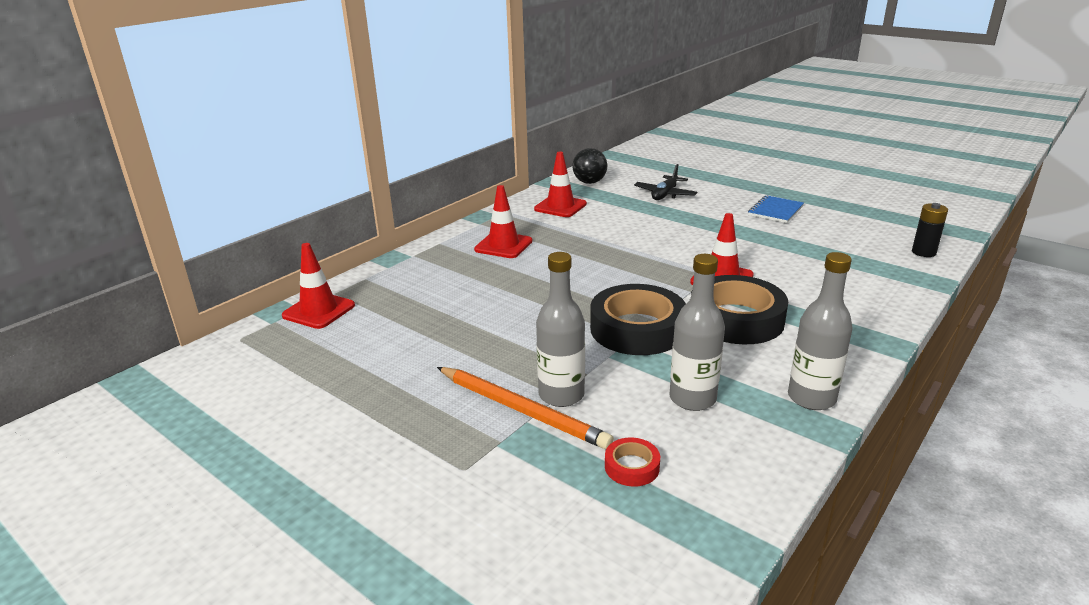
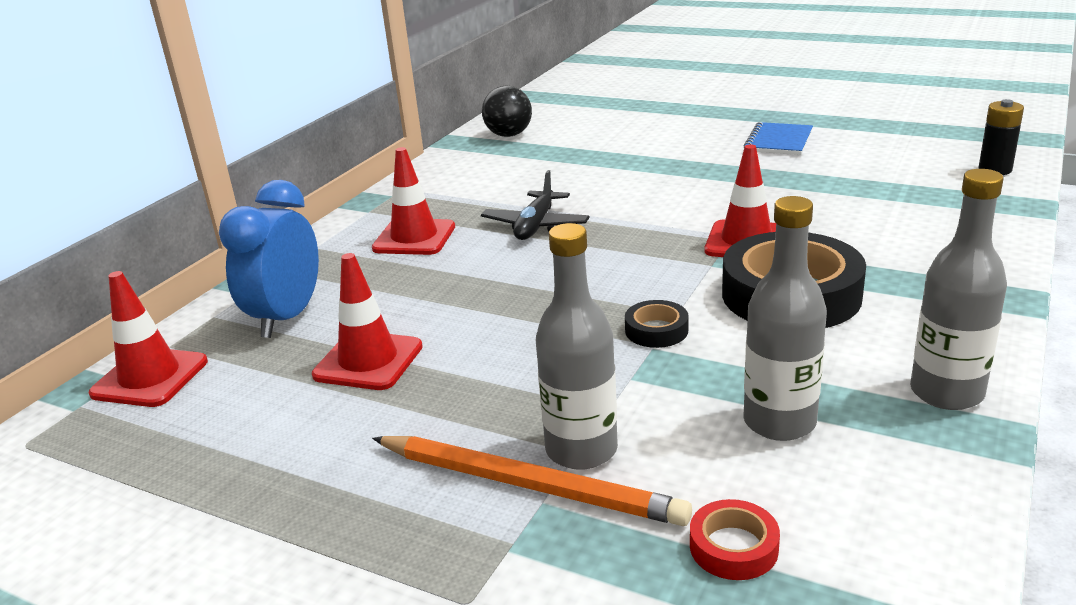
camera: 10 degrees left, 0 degrees up
red traffic cone [534,152,587,217] -> red traffic cone moved to [312,253,423,390]
black tape [590,284,686,355] -> black tape [625,300,689,348], size x0.44
black plane [634,164,697,200] -> black plane moved to [481,170,590,240]
none -> blue clock [219,180,319,338]

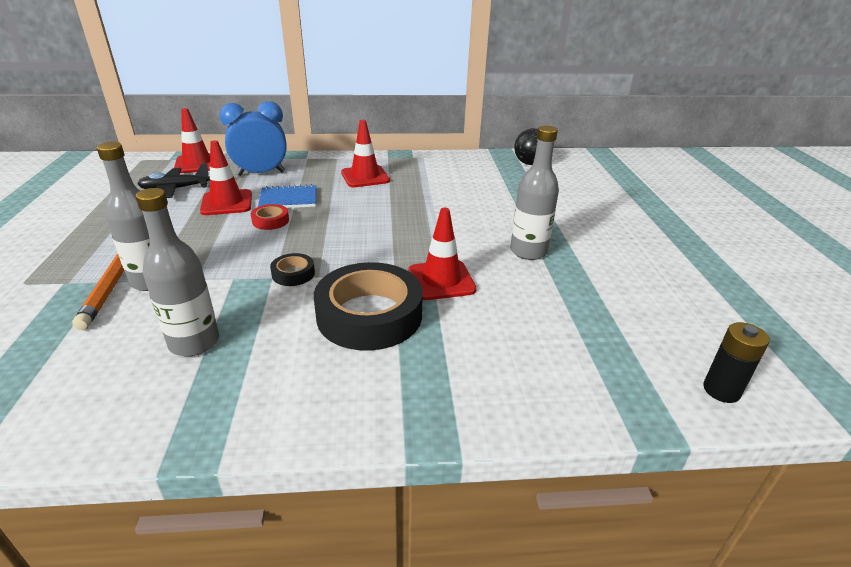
camera: 55 degrees right, 5 degrees up
black plane [481,170,590,240] -> black plane moved to [138,163,210,198]
red tape [690,499,780,580] -> red tape moved to [251,204,289,230]
blue notebook [744,122,813,155] -> blue notebook moved to [258,184,316,208]
grey bottle [910,169,1007,410] -> grey bottle moved to [510,126,559,260]

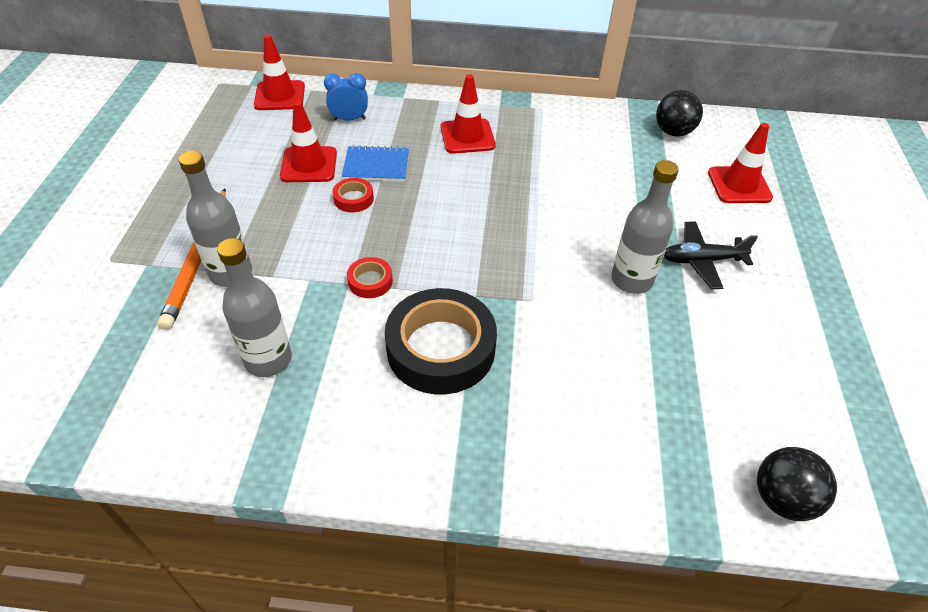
camera: 10 degrees right, 15 degrees up
black plane [138,163,210,198] -> black plane moved to [664,221,758,289]
blue clock [220,101,287,176] -> blue clock [324,73,368,121], size x0.61
black tape [270,253,315,286] -> red tape [347,257,393,298]
red traffic cone [409,208,477,300] -> red traffic cone moved to [708,123,773,203]
black battery [703,322,770,403] -> black ball [757,447,837,521]

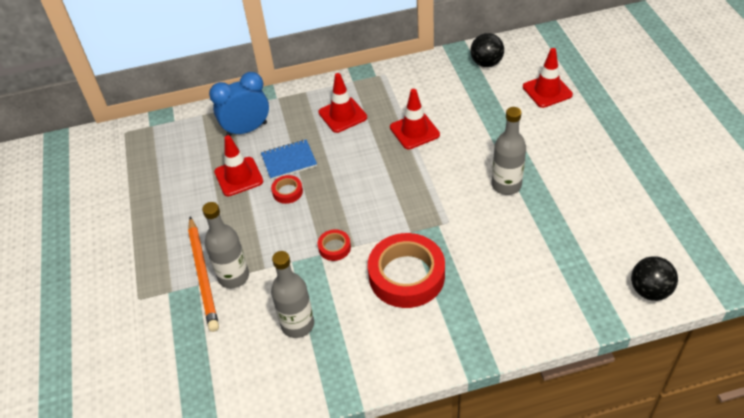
camera: 15 degrees left, 0 degrees up
red traffic cone [254,34,305,110] -> red traffic cone moved to [390,89,440,149]
blue clock [324,73,368,121] -> blue clock [209,72,269,136], size x1.64
black tape [385,288,497,394] -> red tape [368,233,445,308]
black plane [664,221,758,289] -> none

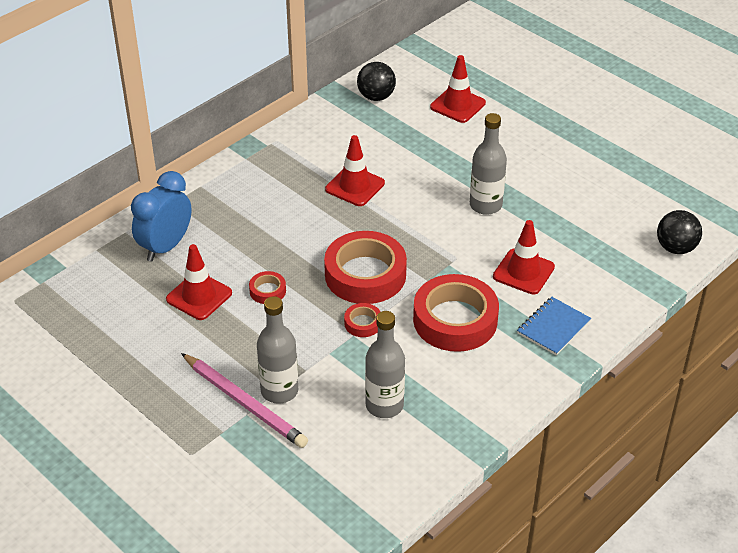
camera: 35 degrees left, 5 degrees down
orange pencil [188,217,219,332] -> pink pencil [181,353,308,448]
blue notebook [261,139,317,180] -> blue notebook moved to [517,297,591,356]
red traffic cone [318,73,367,133] -> red traffic cone moved to [493,220,555,294]
none -> red tape [324,231,407,304]

